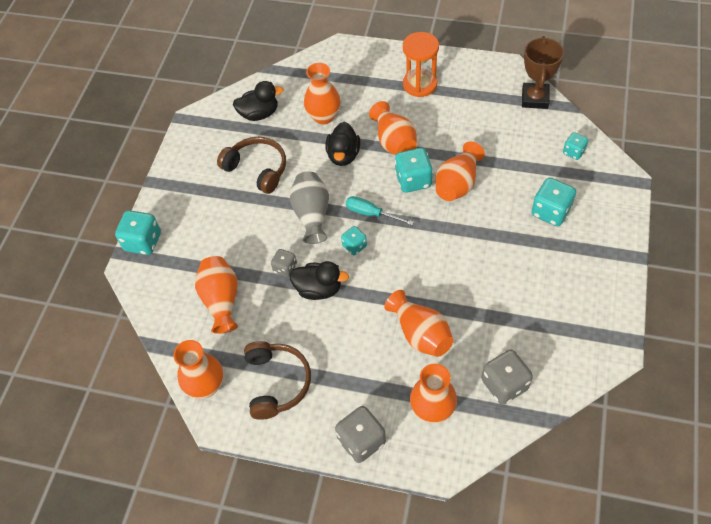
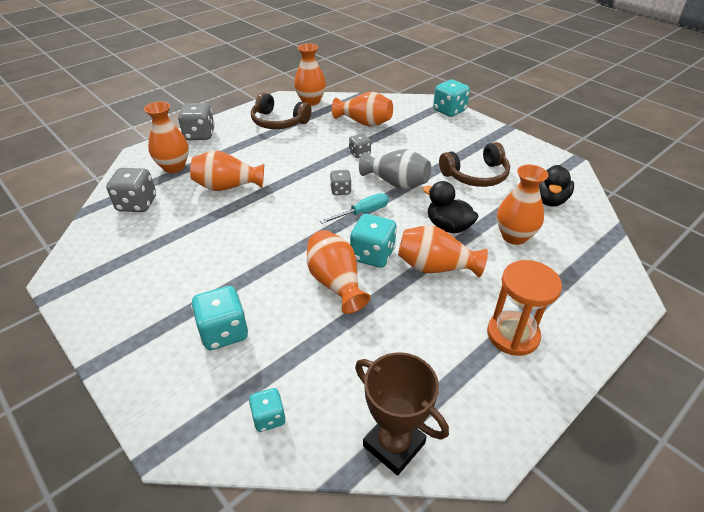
camera: 120 degrees right, 15 degrees down
black duck [289,261,349,300] -> none
turquoise dice [341,226,367,255] -> grey dice [330,170,352,195]

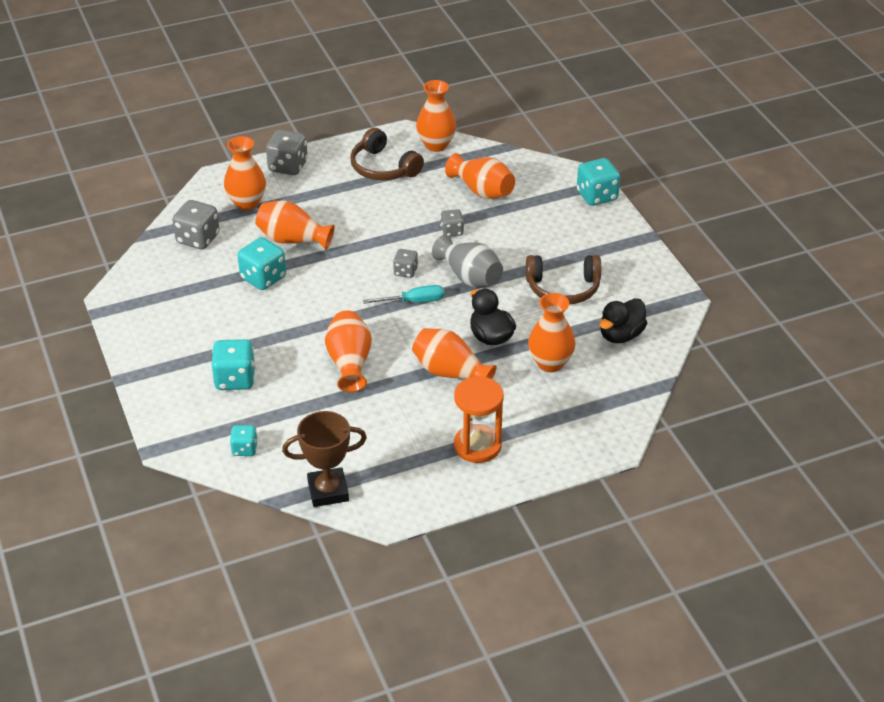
camera: 20 degrees right, 0 degrees up
turquoise dice [350,214,397,268] -> turquoise dice moved to [238,237,286,290]
brown trophy [355,352,449,475] -> brown trophy turned 75 degrees counterclockwise [282,411,367,507]

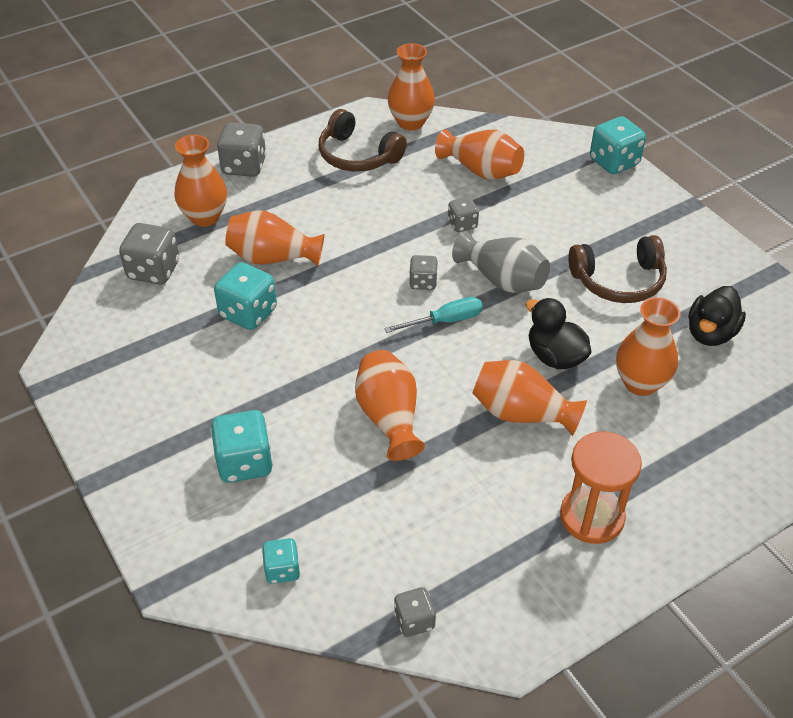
camera: 10 degrees left, 5 degrees up
brown trophy [282,411,367,507] -> grey dice [394,587,436,637]

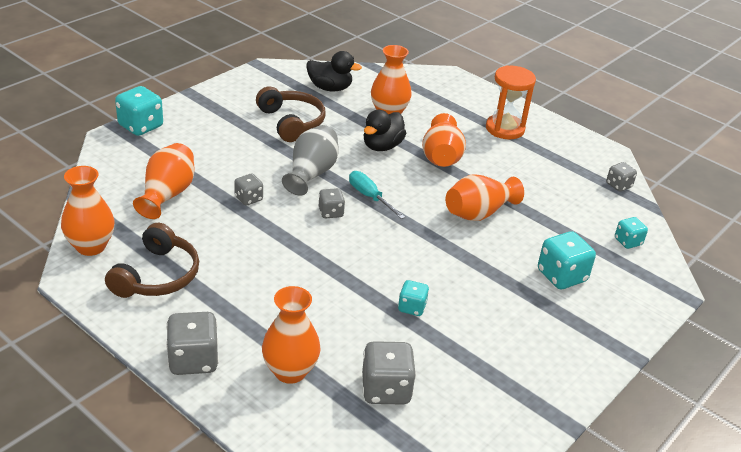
camera: 110 degrees left, 10 degrees down
turquoise dice [214,262,277,330] -> turquoise dice [398,280,429,316], size x0.59
orange vase [225,210,324,266] -> none

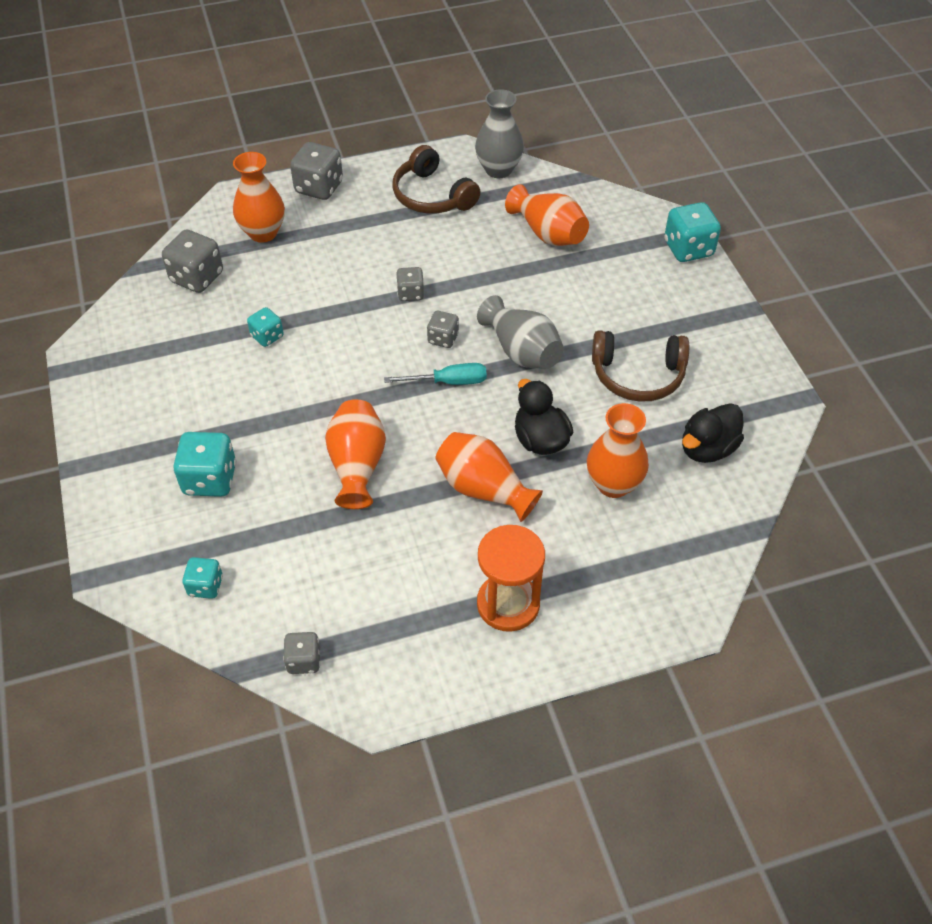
camera: 125 degrees right, 15 degrees up
orange vase [61,166,115,256] -> grey vase [475,89,524,178]
grey dice [234,174,263,206] -> grey dice moved to [396,267,424,301]

